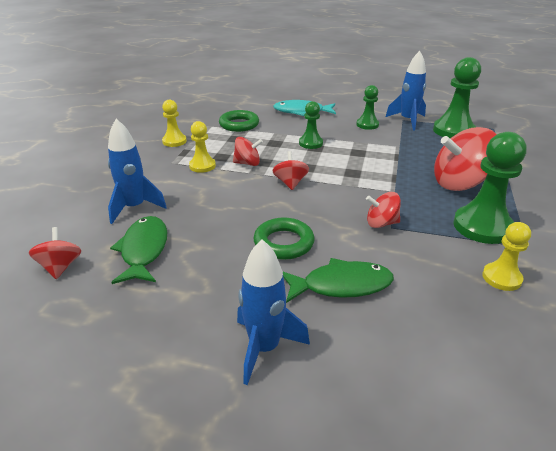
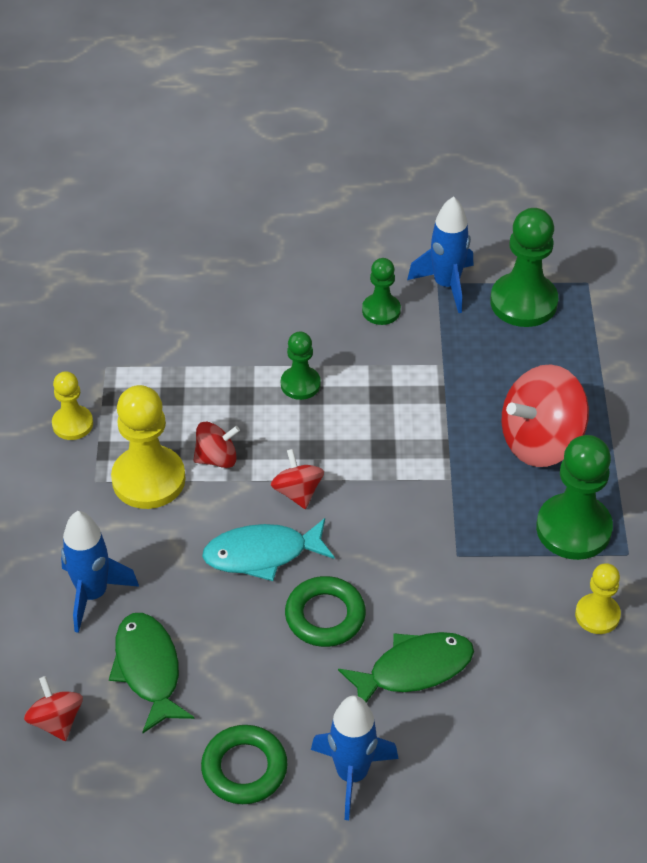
camera: 15 degrees left, 15 degrees up
yellow pawn [189,121,216,173] -> yellow pawn [111,385,185,509], size x1.75
green ring [219,110,259,132] -> green ring moved to [201,725,288,804]
turquoise fish [273,100,336,116] -> turquoise fish moved to [202,518,335,581]
red spinning top [366,192,401,228] -> none

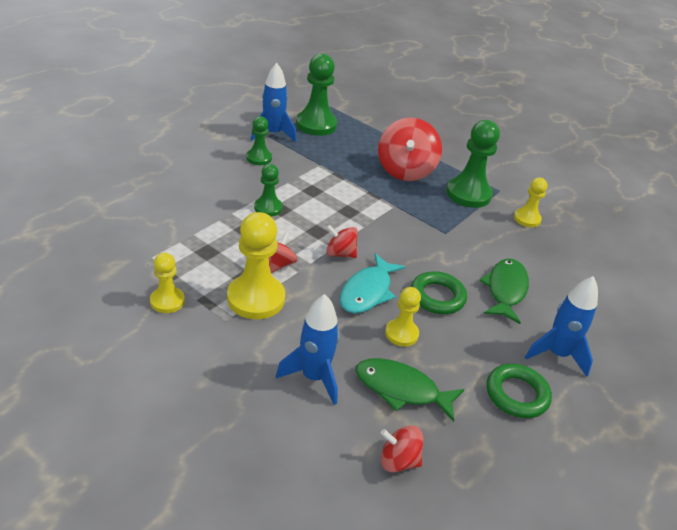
camera: 55 degrees left, 10 degrees down
none -> yellow pawn [385,287,421,347]

